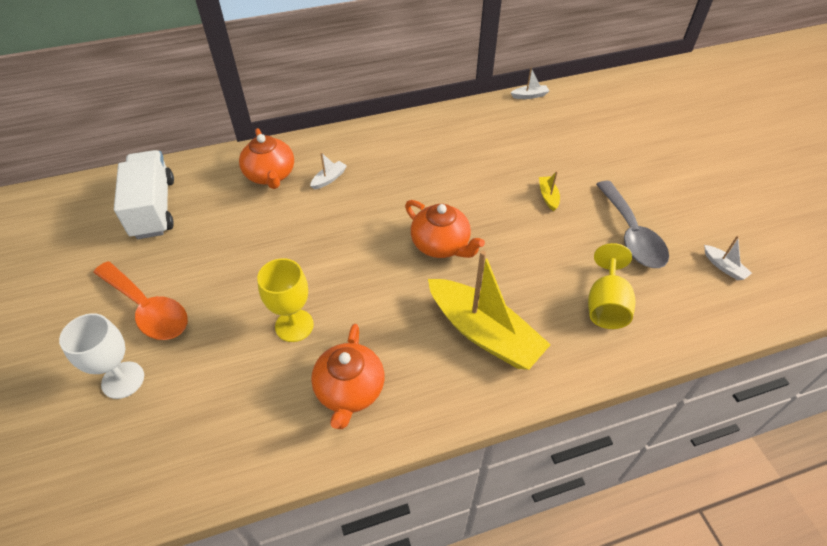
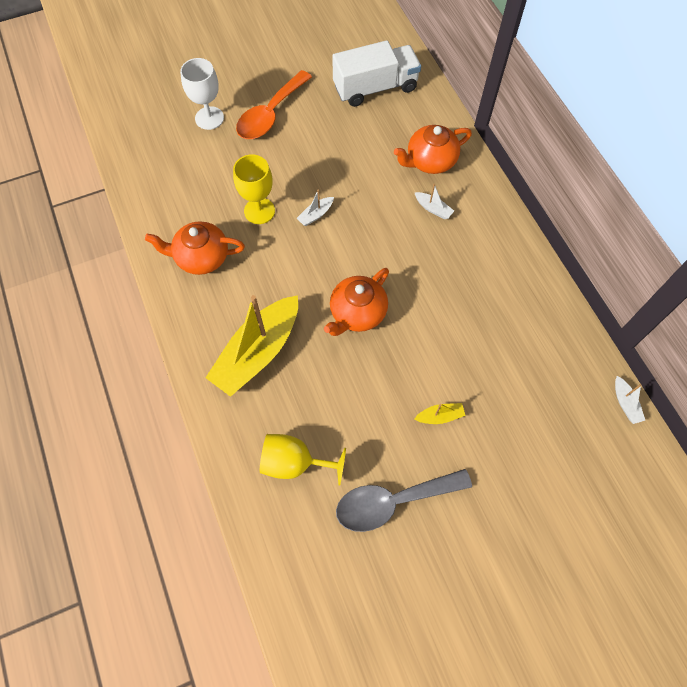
camera: 85 degrees right, 15 degrees up
white boat [704,236,752,281] -> white boat moved to [297,189,334,226]

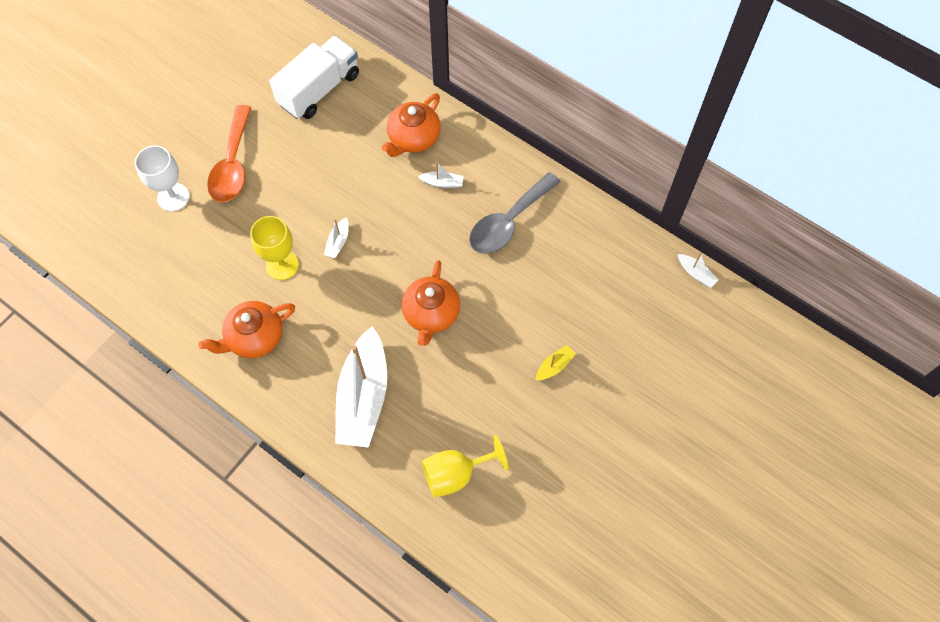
camera: 30 degrees left, 0 degrees up
yellow boat [205,295,298,397] -> white boat [335,326,387,448]
grey spoon [336,469,472,532] -> grey spoon moved to [469,172,560,254]

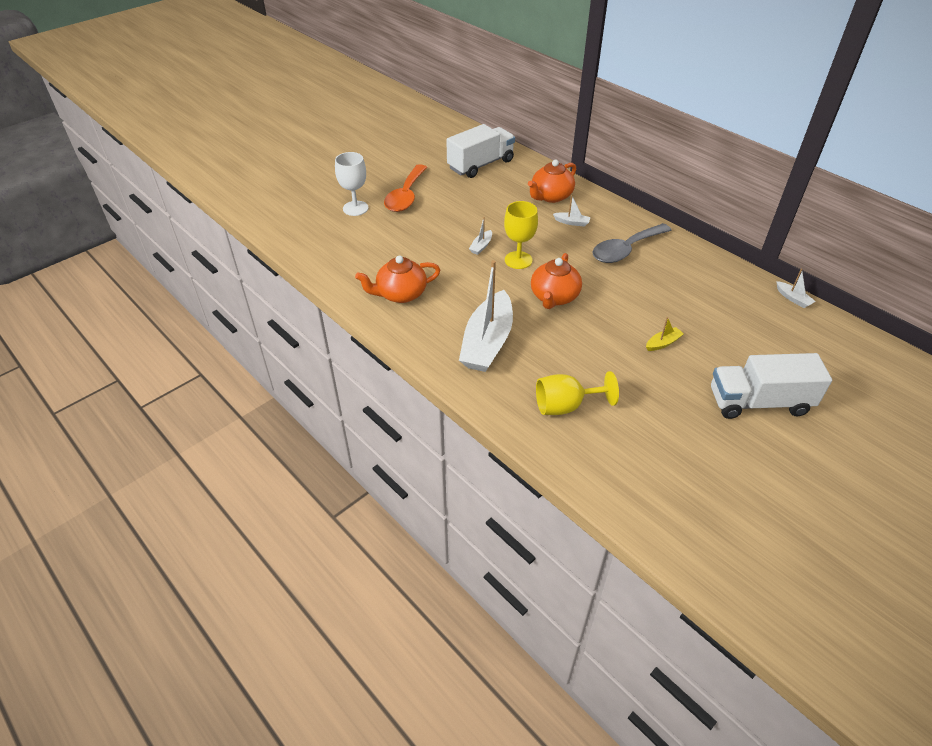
camera: 10 degrees right, 20 degrees down
yellow goblet [250,216,299,280] -> yellow goblet moved to [504,201,538,269]
none -> white truck [711,353,832,419]

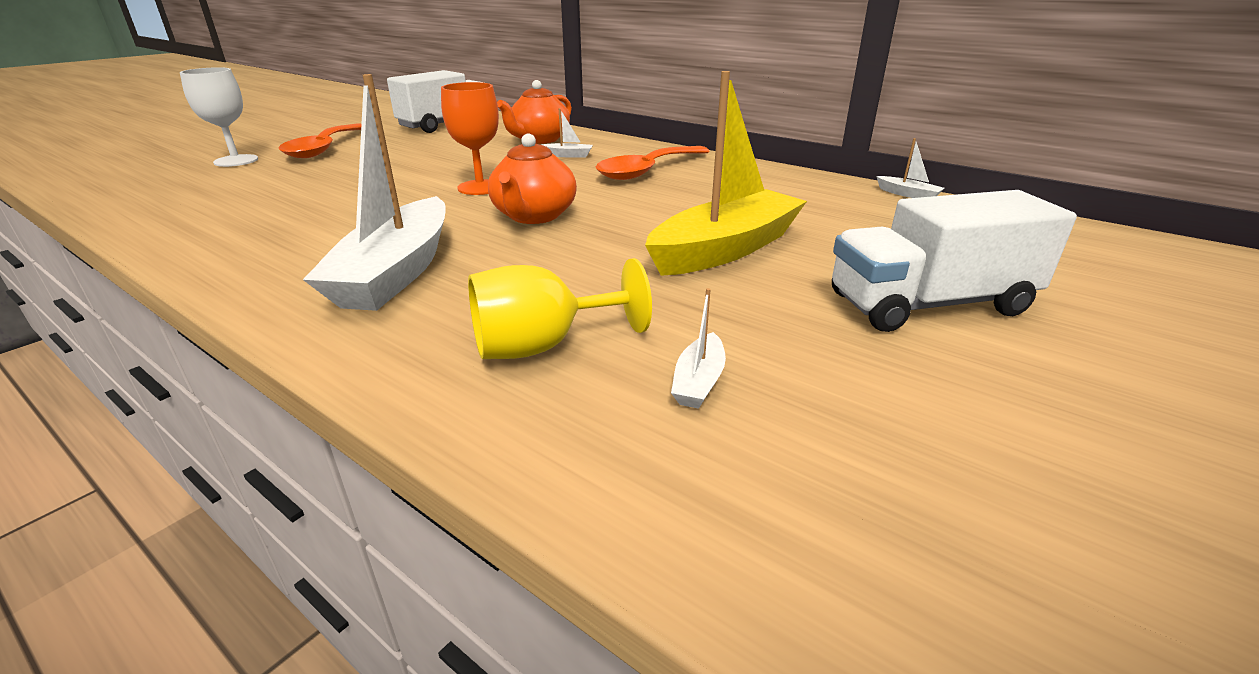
camera: 10 degrees left, 15 degrees down
orange teapot [355,255,440,303] -> none
white boat [469,217,492,255] -> white boat moved to [671,288,726,409]
yellow goblet [504,201,538,269] -> orange goblet [441,82,499,195]
grey spoon [592,223,672,263] -> orange spoon [596,146,710,180]
yellow boat [646,317,684,351] -> yellow boat [645,71,807,276], size x2.49

